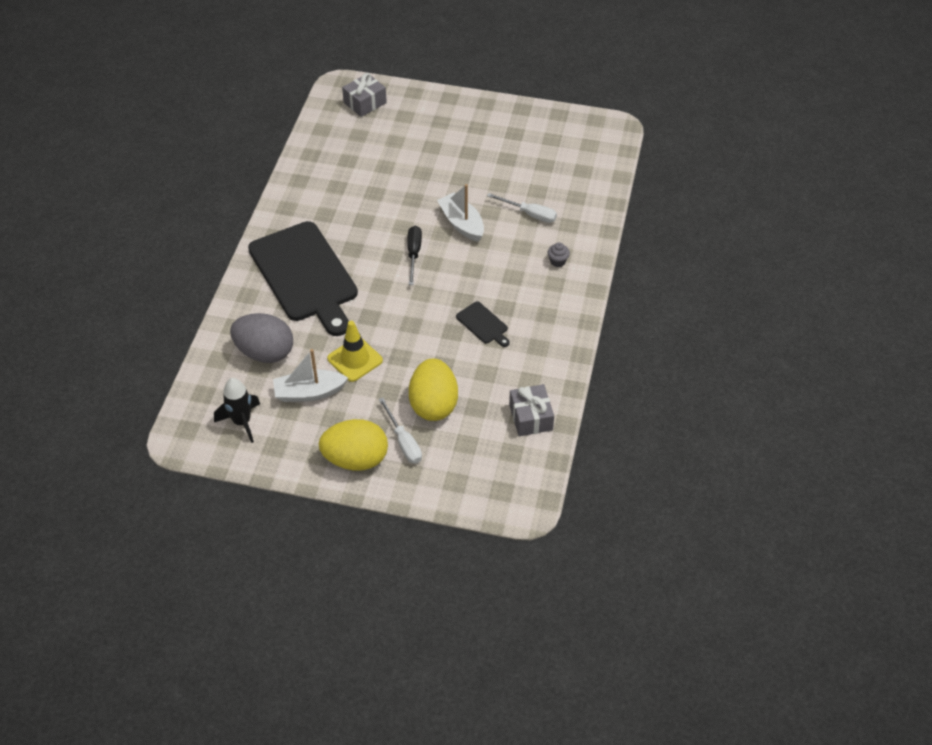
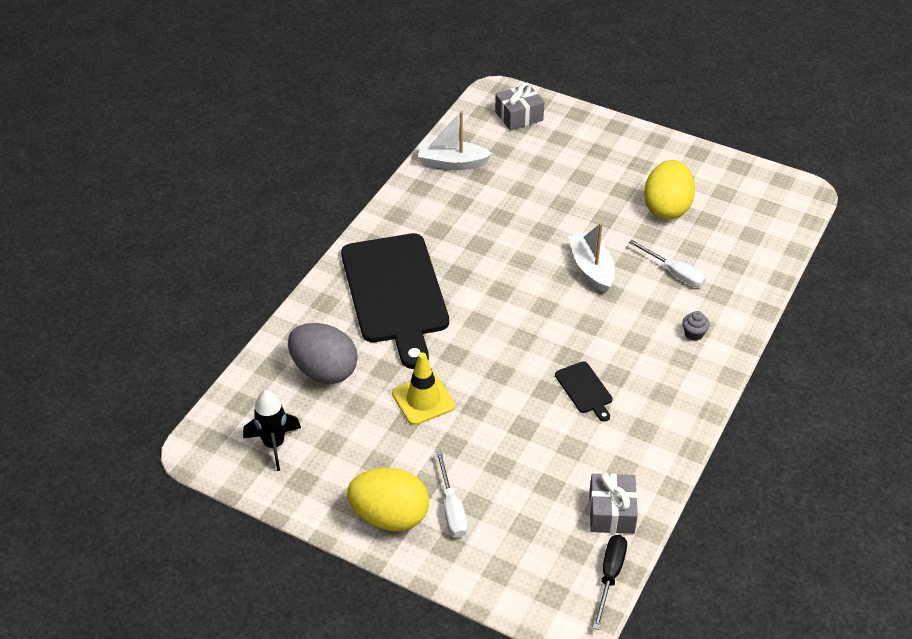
camera: 15 degrees right, 5 degrees down
white boat [273,349,348,402] -> white boat moved to [418,111,492,170]
black screwdriver [407,226,422,285] -> black screwdriver moved to [593,535,627,630]
yellow egg [409,359,458,421] -> yellow egg moved to [644,160,695,220]

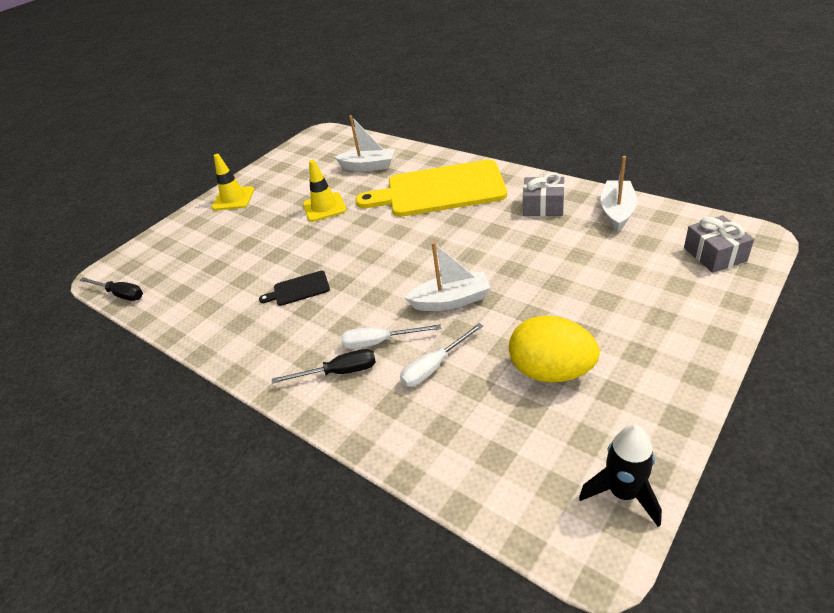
camera: 105 degrees right, 5 degrees down
black rocket [243,390,301,471] -> black rocket moved to [579,425,662,527]
grey egg [288,323,358,384] -> white boat [334,115,395,171]
black cutting board [341,233,449,369] -> yellow cutting board [355,160,507,217]
yellow egg [347,468,429,531] -> yellow traffic cone [212,154,254,211]
white screwdriver [436,450,468,537] -> white screwdriver moved to [341,324,441,349]
grey gift [589,472,638,534] -> grey gift moved to [523,172,565,216]
grey cupcake [682,311,710,341] -> black screwdriver [272,349,376,384]

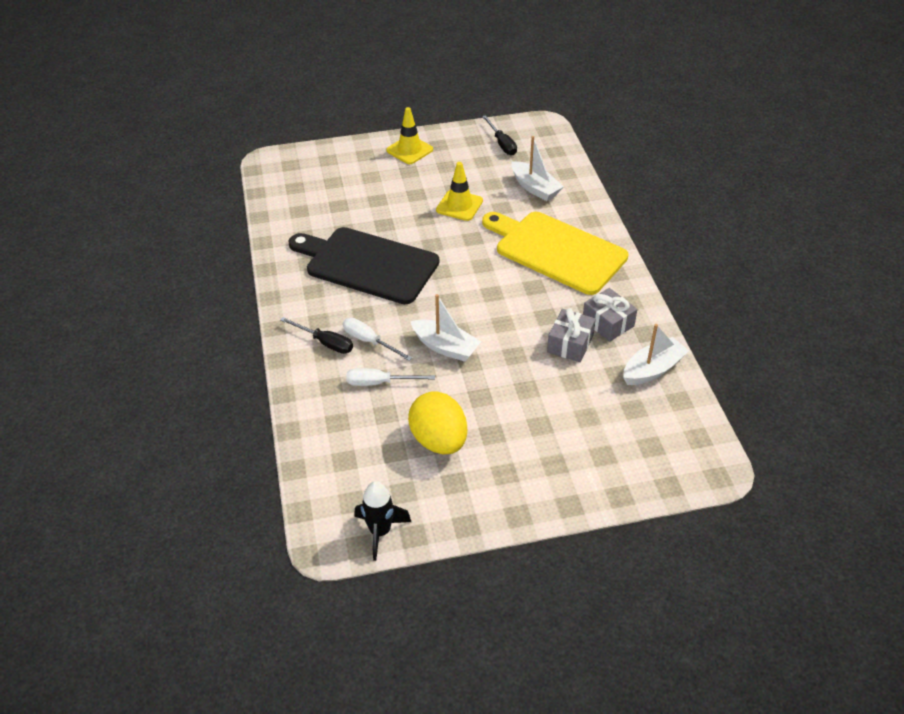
camera: 35 degrees right, 5 degrees up
black screwdriver [79,277,143,301] -> black screwdriver moved to [482,115,517,155]
black cutting board [259,271,330,306] -> black cutting board [289,227,439,304], size x2.48
grey gift [684,215,754,273] -> grey gift moved to [547,308,596,362]

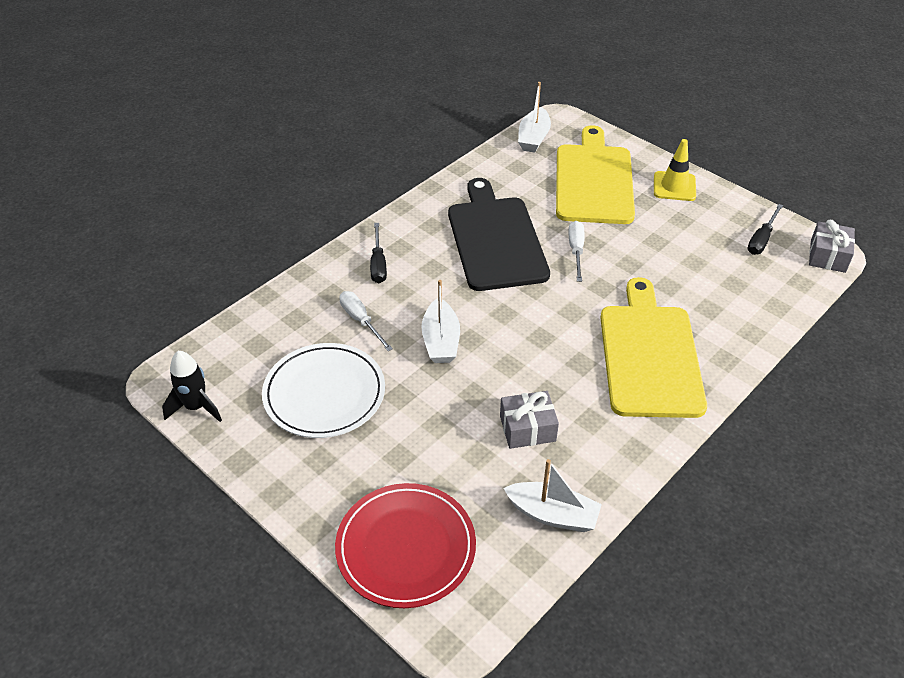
camera: 55 degrees right, 0 degrees up
white screwdriver [343,318,412,361] -> white screwdriver moved to [568,221,585,282]
yellow egg [408,391,467,455] -> white plate [262,343,385,438]
yellow traffic cone [436,162,483,221] -> none
white boat [512,136,563,201] -> white boat moved to [518,82,551,153]
grey gift [583,288,638,342] -> grey gift moved to [809,220,855,273]
none -> red plate [335,483,476,608]
none -> yellow cutting board [556,125,635,224]

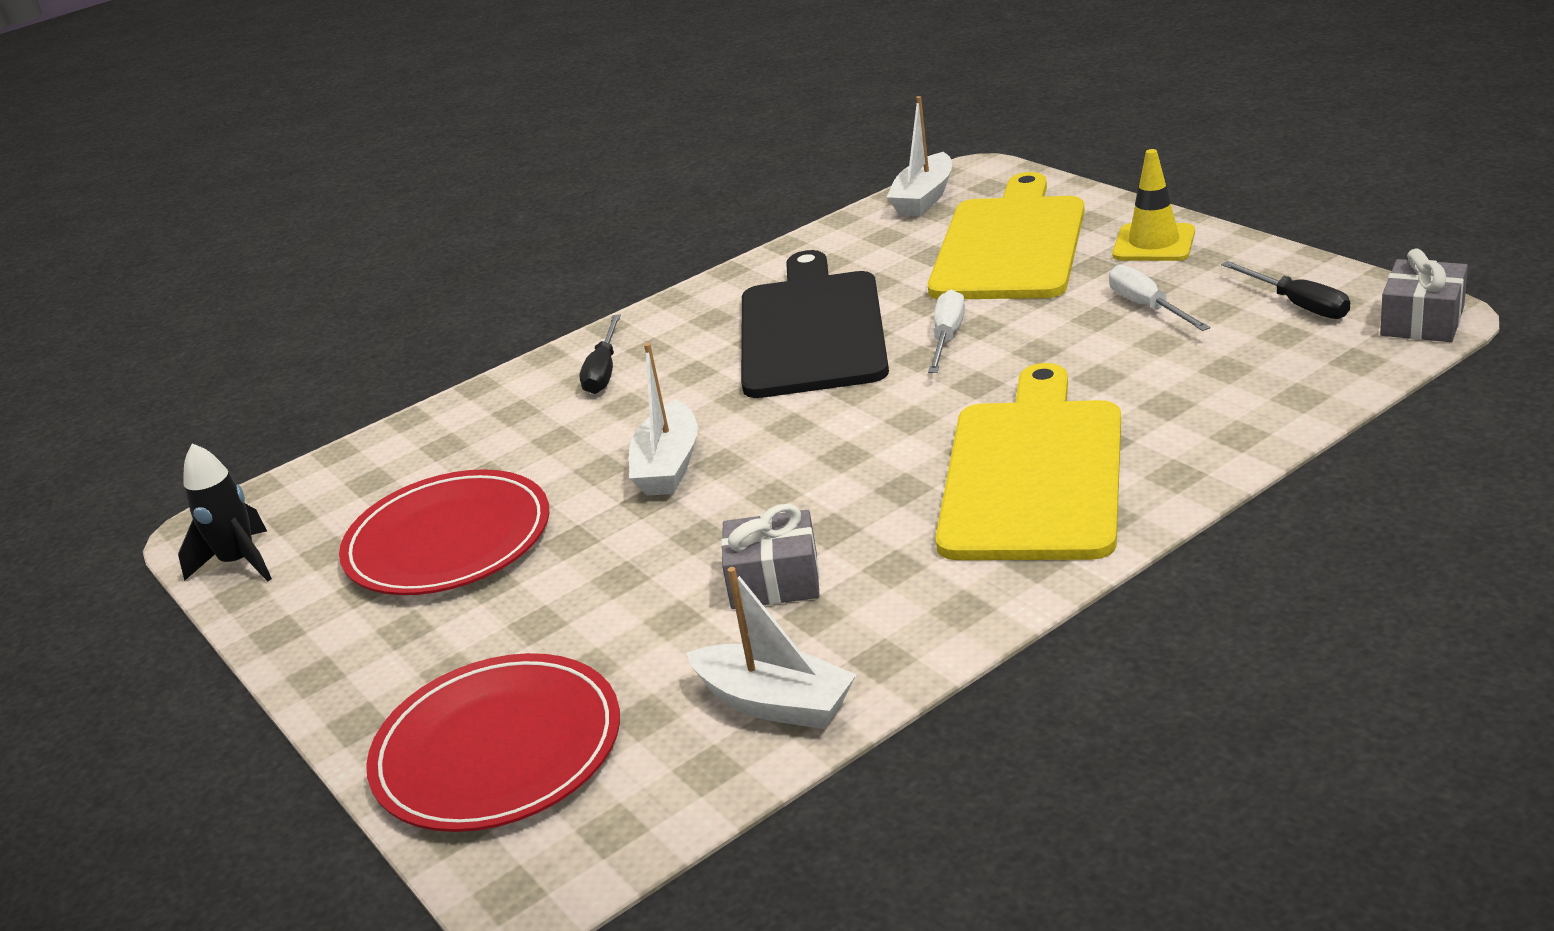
camera: 15 degrees right, 15 degrees down
white plate [262,343,385,438] -> red plate [339,469,550,595]
white screwdriver [339,291,393,351] -> white screwdriver moved to [1109,265,1210,331]
black screwdriver [748,204,783,255] -> black screwdriver turned 75 degrees counterclockwise [1221,261,1350,319]

